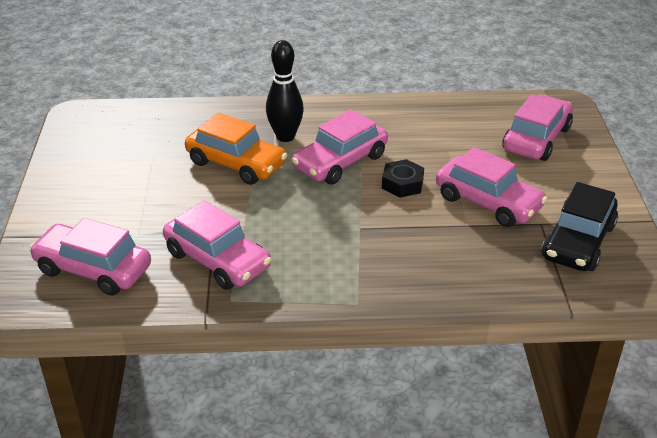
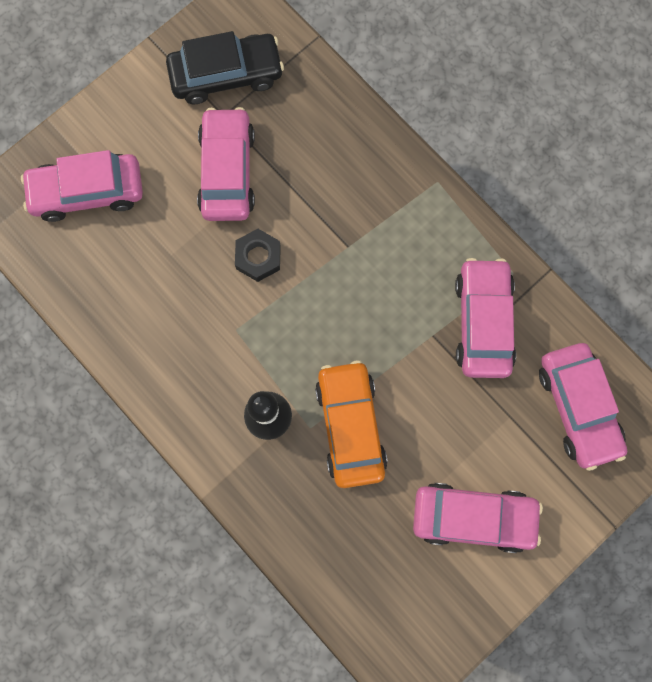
camera: 130 degrees left, 40 degrees up
pink car [292,109,388,185] -> pink car moved to [413,483,543,553]

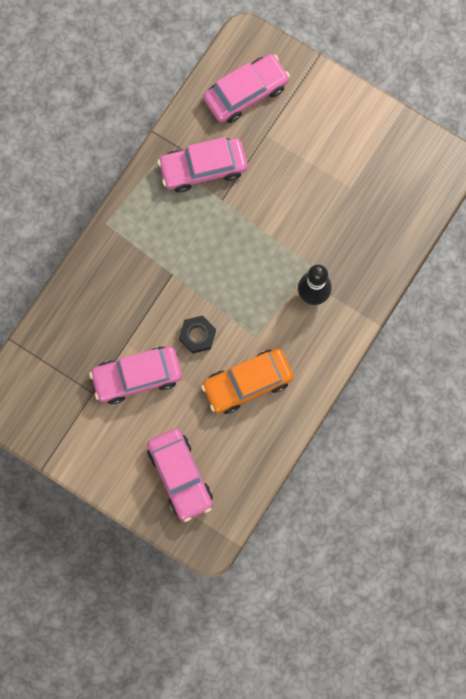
camera: 105 degrees left, 0 degrees up
black car [166,31,284,105] -> none
orange car [315,360,388,488] -> orange car moved to [201,349,294,414]
pink car [413,483,543,553] -> none

